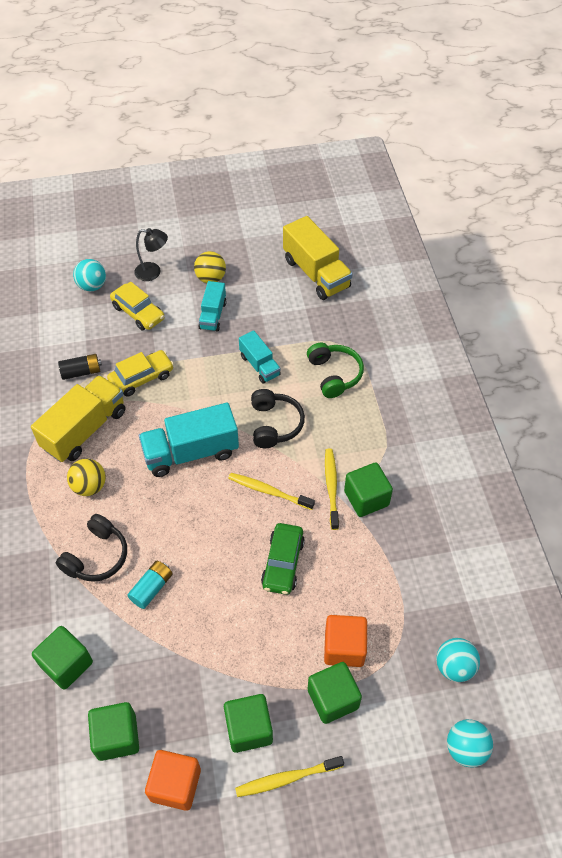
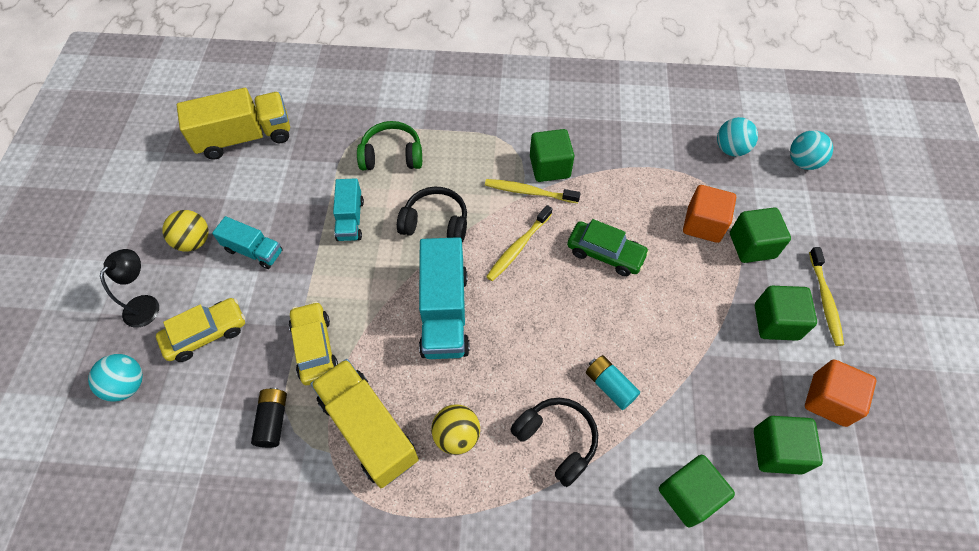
camera: 75 degrees left, 5 degrees up
turquoise truck [239,330,281,384] -> turquoise truck turned 105 degrees clockwise [333,178,364,241]

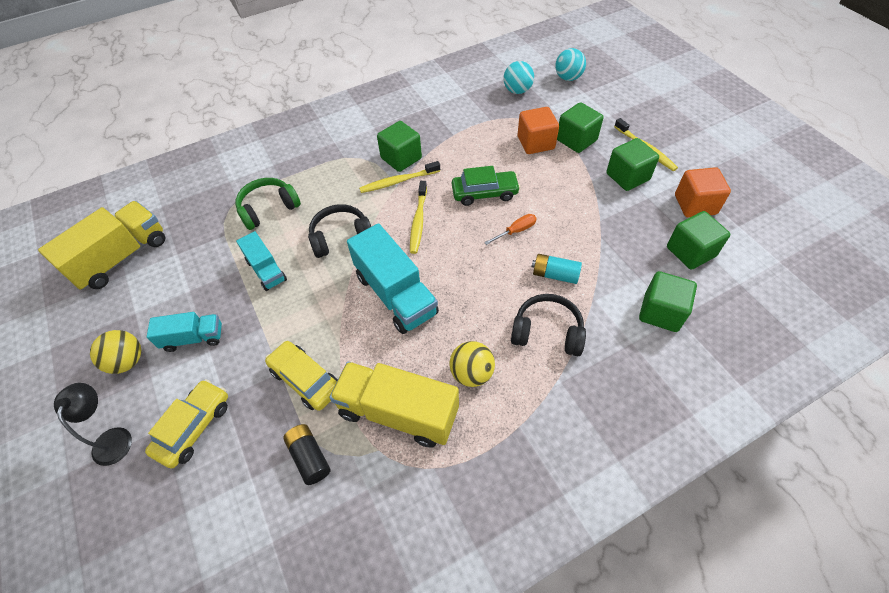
camera: 30 degrees left, 5 degrees down
turquoise ball [88,354,143,401] -> none
none -> orange screwdriver [484,214,537,245]

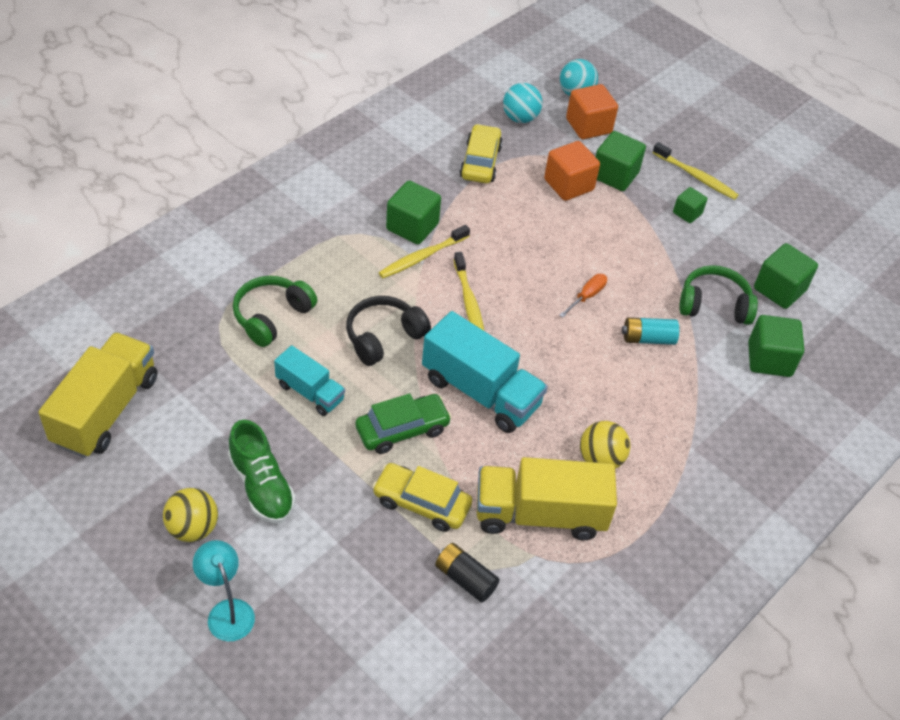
camera: 25 degrees left, 5 degrees down
black lamp [54,383,132,466] -> turquoise lamp [193,540,255,642]
yellow car [145,379,228,468] -> yellow car moved to [459,124,503,183]
turquoise truck [147,312,222,352] -> green shoe [228,420,296,523]
green car [452,166,520,206] -> green car moved to [355,393,452,454]
black headphones [511,294,586,356] -> none
green cube [606,138,659,191] -> green cube [673,187,707,223], size x0.59
orange cube [675,167,731,217] -> orange cube moved to [566,84,618,139]
none -> green headphones [679,265,758,325]

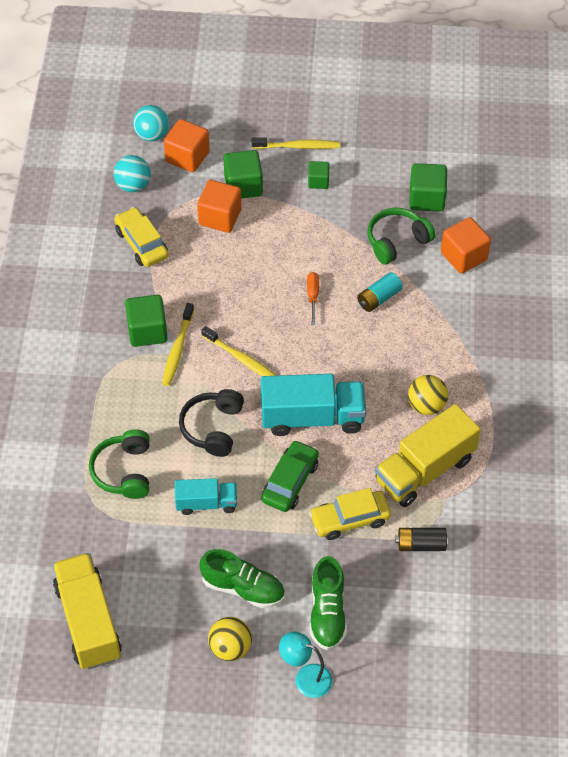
camera: 35 degrees left, 5 degrees up
green cube [748,315,804,377] -> orange cube [441,217,491,274]
none -> green shoe [310,556,347,650]

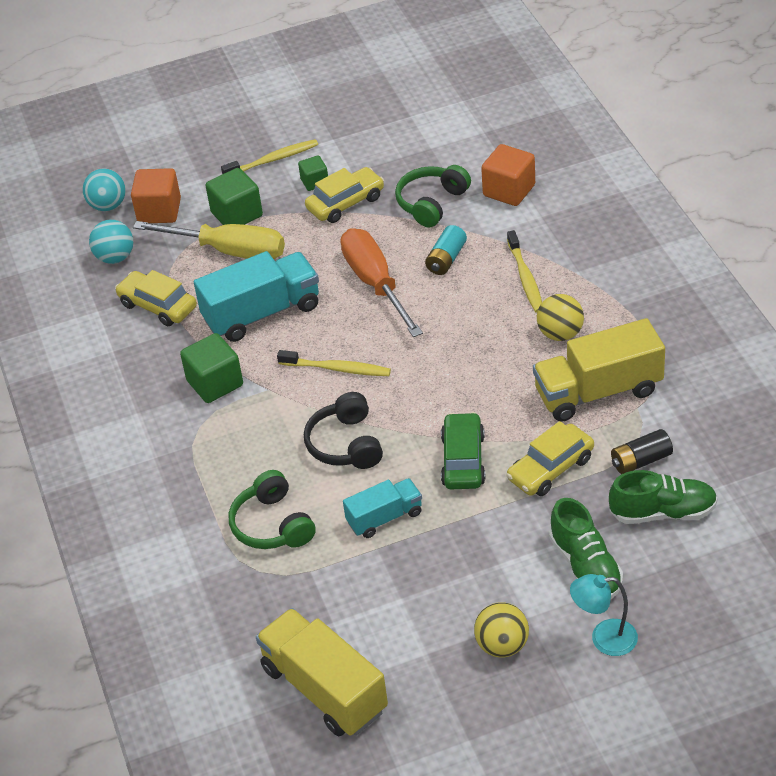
camera: 20 degrees left, 10 degrees down
yellow toothbrush [162,303,194,386] -> yellow toothbrush moved to [507,230,542,313]
orange cube [197,180,242,233] -> yellow screwdriver [133,221,285,259]
green shoe [199,549,285,608] -> green shoe moved to [609,470,718,524]
turquoise truck [261,374,366,436] -> turquoise truck moved to [194,251,319,342]
orange screwdriver [307,272,319,325] -> orange screwdriver [340,228,423,337], size x2.22
yellow truck [375,404,481,507] -> yellow truck turned 45 degrees clockwise [533,318,665,422]
green cube [409,163,447,212] -> none
none -> yellow car [305,167,384,223]

